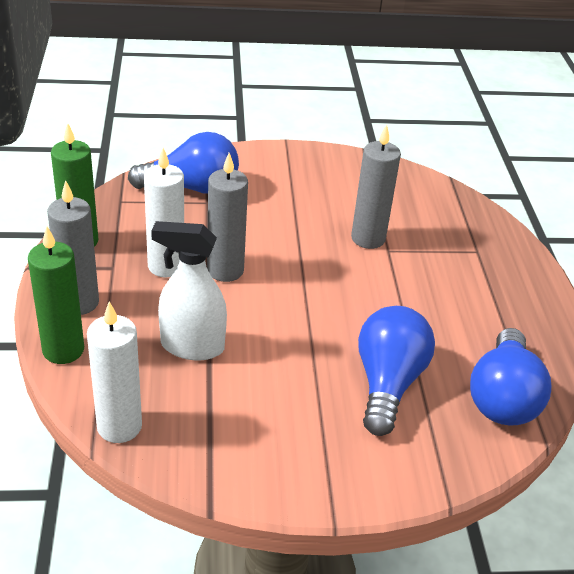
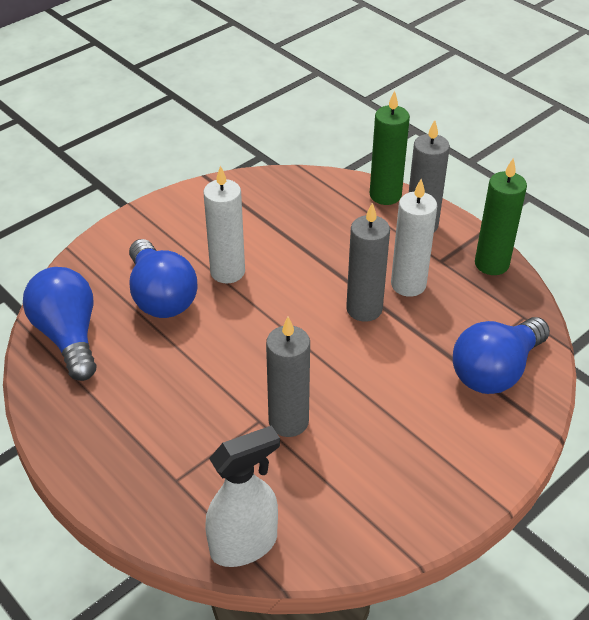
camera: 145 degrees right, 5 degrees up
white candle [87,301,142,443] -> white candle moved to [203,166,245,284]
white spray bottle [151,221,227,360] -> white spray bottle moved to [205,425,280,567]

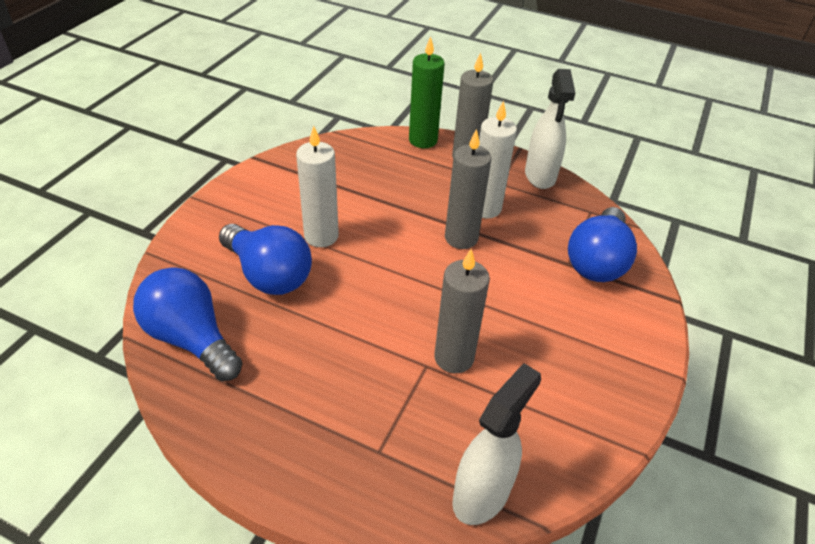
camera: 25 degrees left, 0 degrees up
green candle [475,158,527,275] -> white spray bottle [525,69,575,189]

